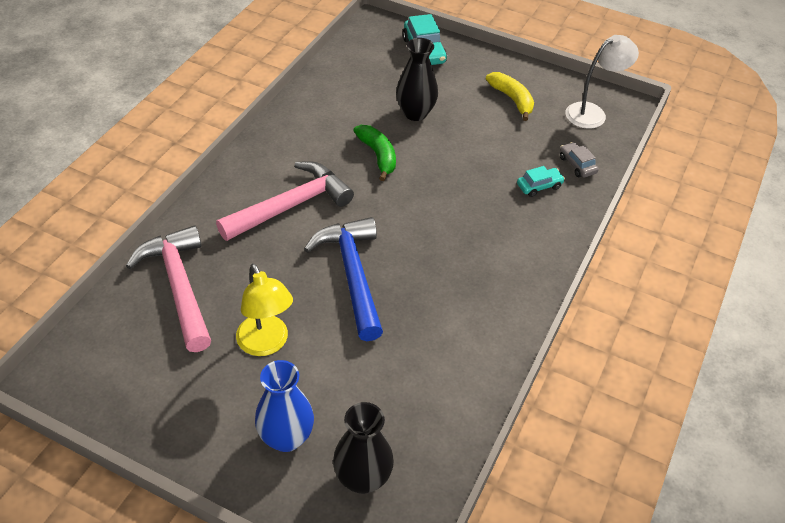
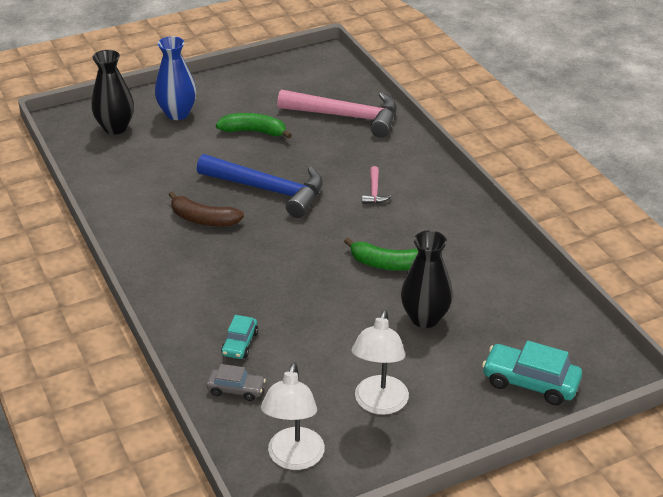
camera: 130 degrees right, 10 degrees down
pink hammer [216,161,354,241] -> pink hammer [362,166,392,204], size x0.42
yellow lamp [236,263,293,356] -> green banana [216,113,292,139]
yellow banana [486,72,534,121] -> white lamp [352,310,409,415]
none -> brown banana [169,191,244,226]

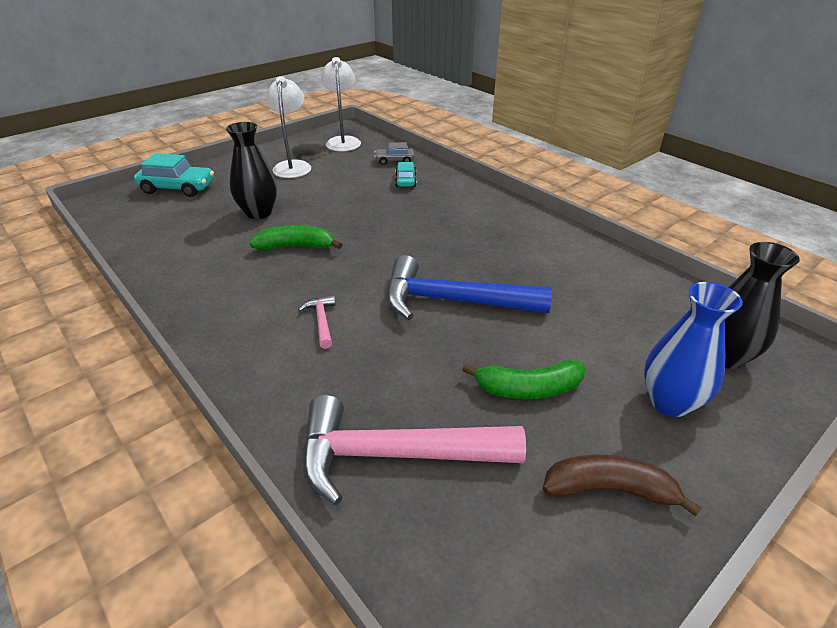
camera: 165 degrees right, 0 degrees up
brown banana [169,191,244,226] -> brown banana moved to [542,455,702,516]

